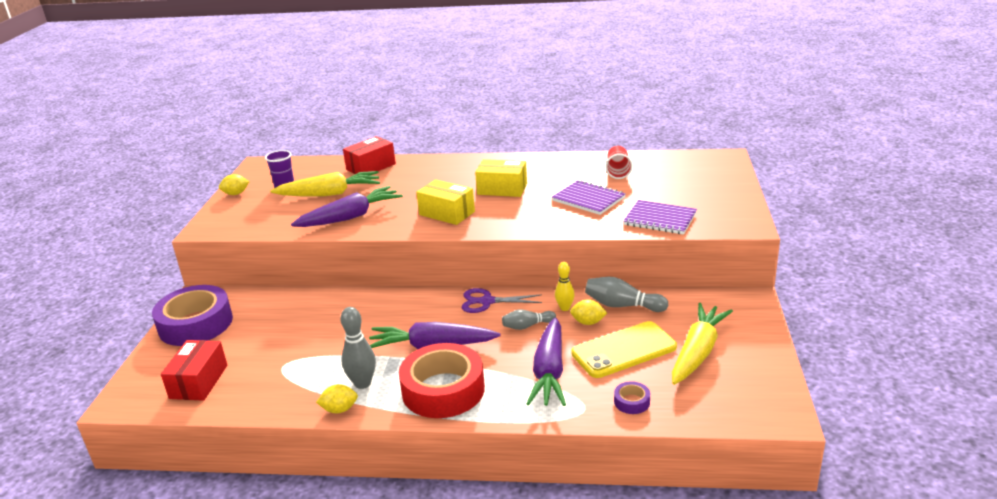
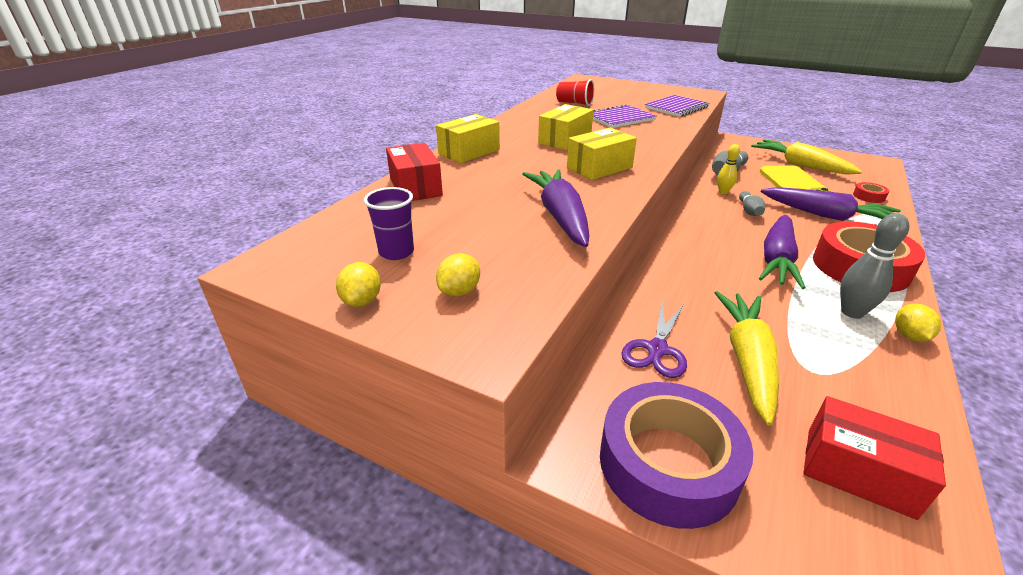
camera: 70 degrees left, 5 degrees up
yellow carrot [270,171,380,197] -> yellow carrot moved to [715,291,779,426]
purple scissors [462,288,542,313] -> purple scissors moved to [621,302,687,378]
yellow lemon [570,299,607,325] -> yellow lemon moved to [436,253,480,296]
purple tape [614,381,650,414] -> red tape [853,182,889,203]
none -> yellow box [436,114,500,163]

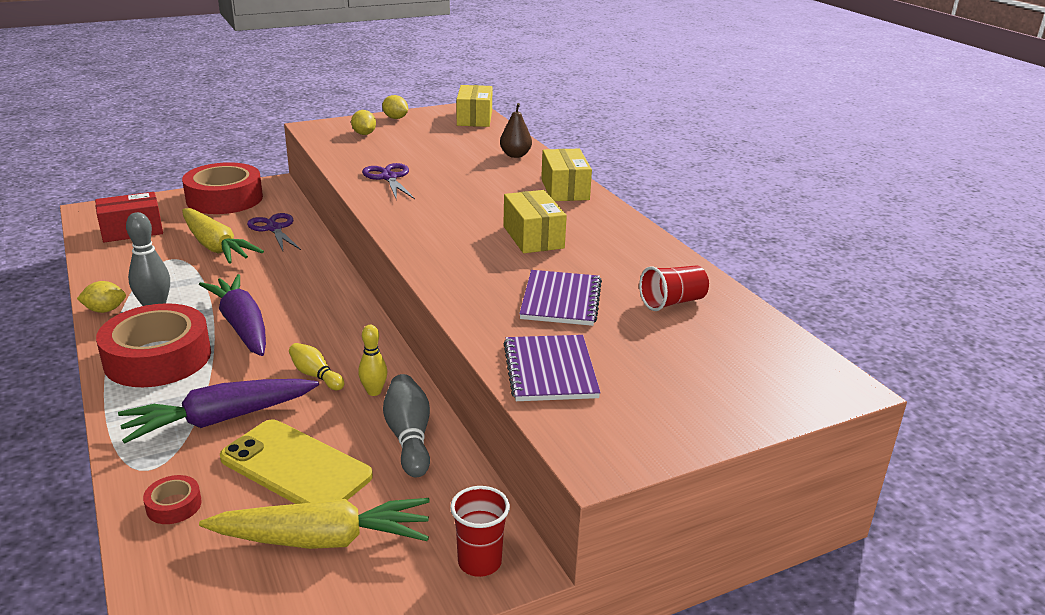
camera: 125 degrees right, 5 degrees down
purple cup [364,187,414,260] -> none
red box [386,143,443,201] -> brown pear [500,103,532,158]
purple carrot [522,169,589,247] -> purple scissors [362,163,415,200]
yellow box [567,127,637,180] -> yellow box moved to [456,85,492,127]
purple tape [600,382,753,529] -> red tape [182,162,263,214]
grey bowling pin [739,191,765,216] -> yellow bowling pin [289,343,344,390]
yellow lemon [895,304,941,342] -> yellow lemon turned 60 degrees counterclockwise [77,281,126,313]
none -> red cup [450,486,510,577]

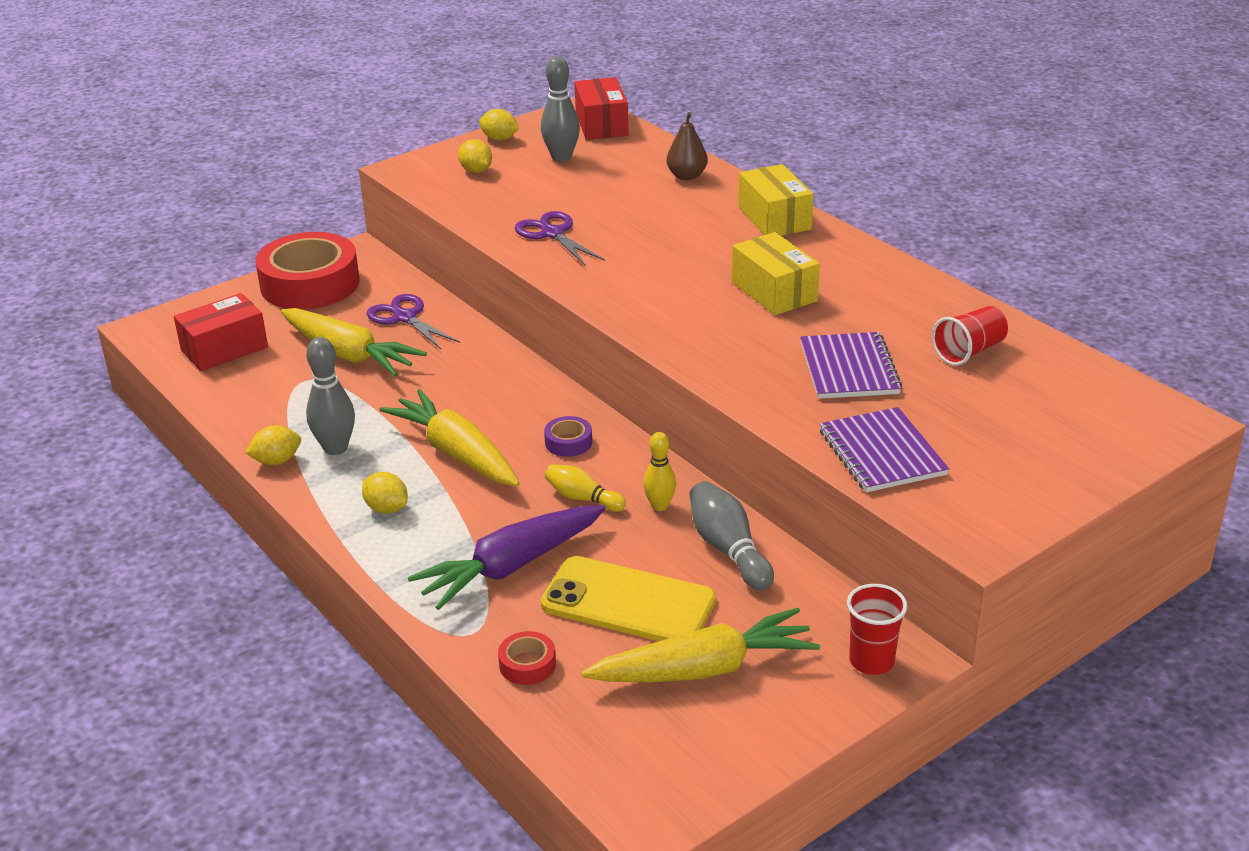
camera: 10 degrees left, 5 degrees up
red tape [96,303,211,387] -> yellow lemon [362,472,408,514]
purple carrot [199,274,266,356] -> yellow carrot [380,389,520,487]
yellow box [456,85,492,127] -> red box [574,77,629,140]
none -> grey bowling pin [541,56,580,162]
none -> purple tape [544,416,592,457]

